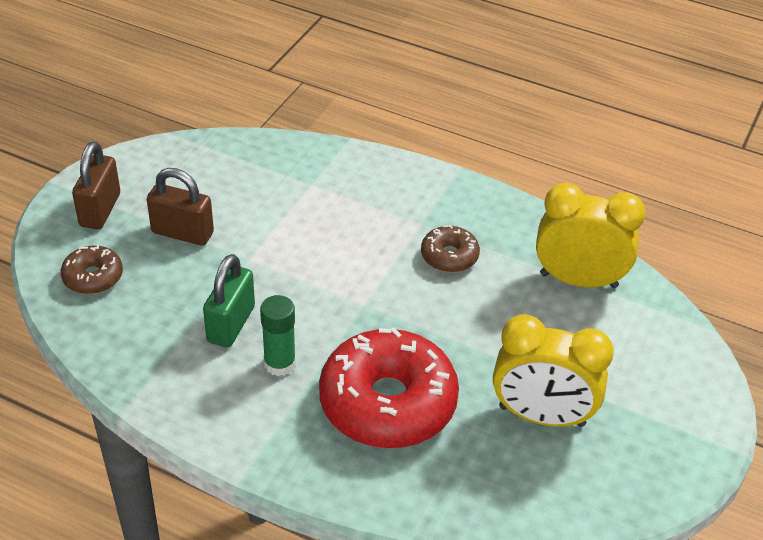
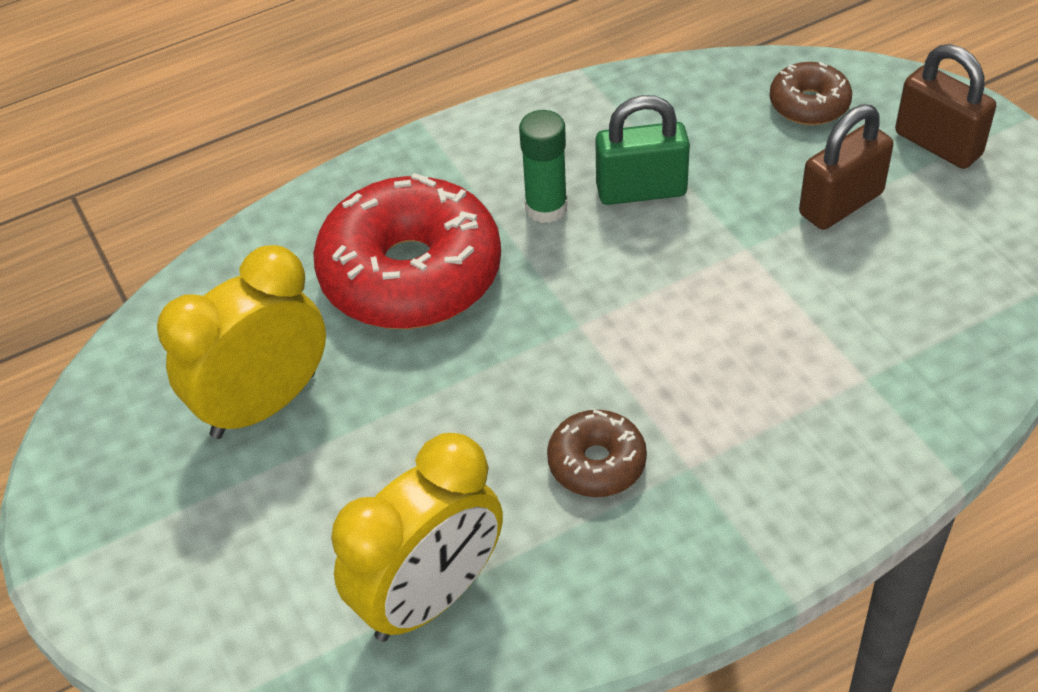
camera: 130 degrees right, 5 degrees up
green padlock [203,254,255,348] -> green padlock turned 60 degrees counterclockwise [595,95,690,205]

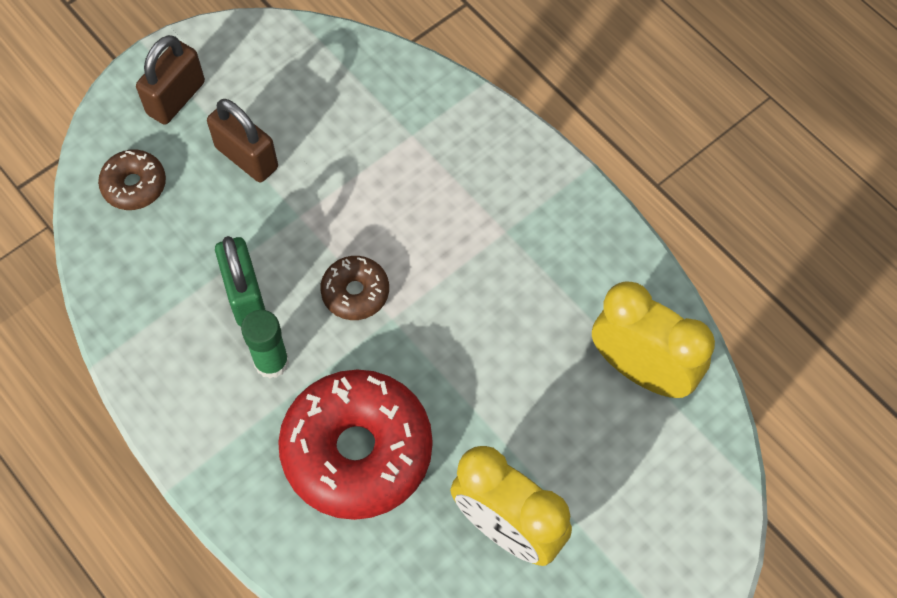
camera: 105 degrees left, 15 degrees up
brown donut [547,410,647,497] -> brown donut moved to [320,256,389,320]

